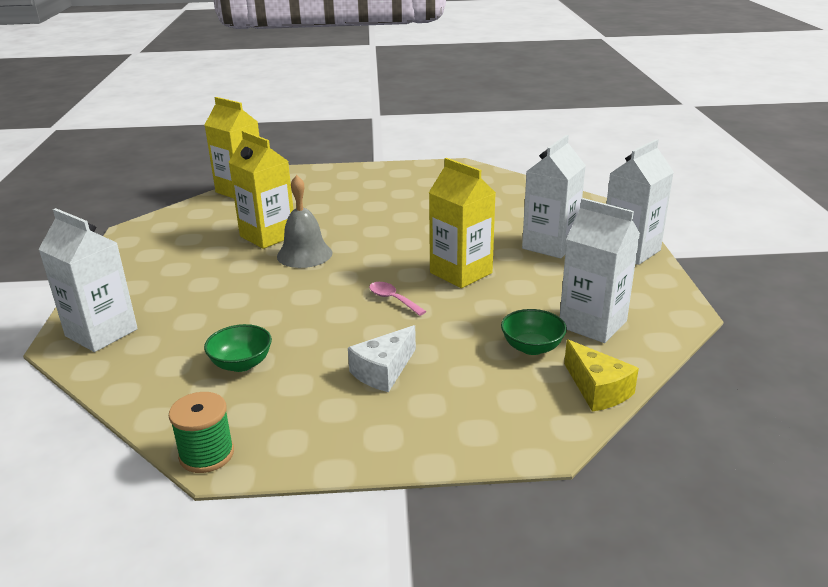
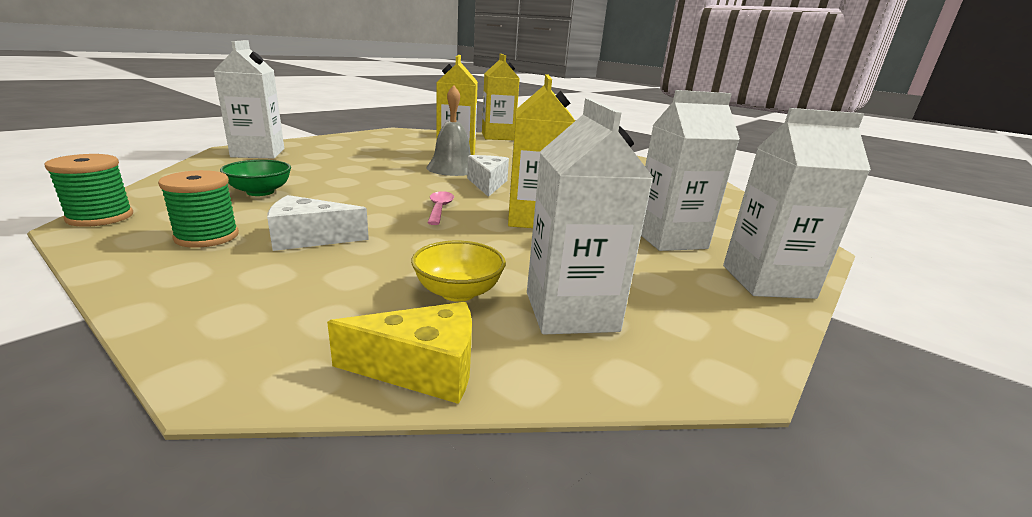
camera: 40 degrees right, 5 degrees down
green bowl [501,309,567,355] -> yellow bowl [411,241,506,302]
yellow cheese [564,339,639,412] -> yellow cheese turned 105 degrees counterclockwise [327,302,472,404]
none -> green spool [158,170,239,248]
none -> white cheese [467,155,509,197]

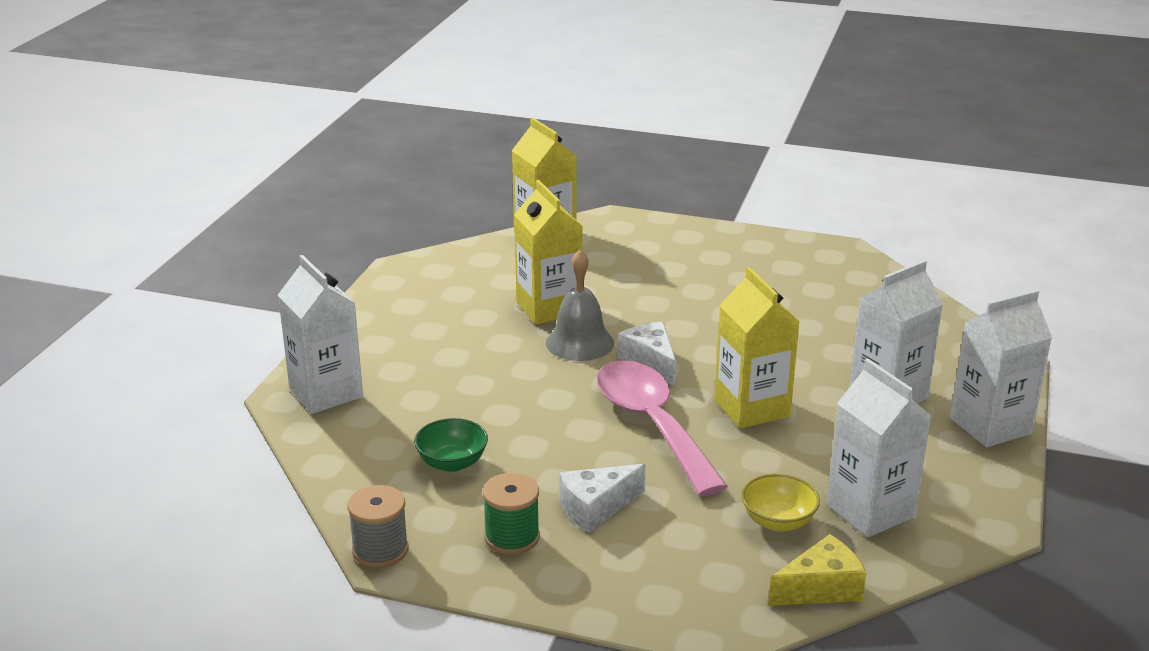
camera: 20 degrees left, 5 degrees up
green spool [44,154,133,227] -> grey spool [348,485,408,568]
pink spoon [428,191,454,225] -> pink spoon [596,360,728,496], size x2.48

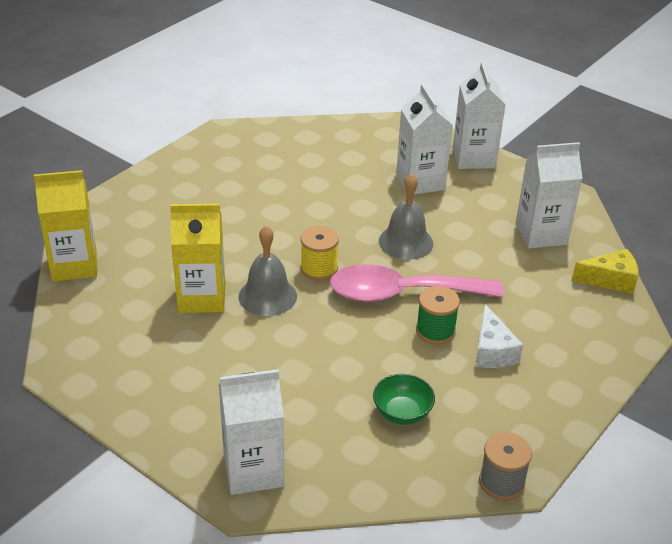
camera: 70 degrees left, 10 degrees up
green spool [483,473,540,555] -> green spool moved to [416,286,460,345]
white cheese [618,322,676,386] -> yellow spool [300,226,339,281]
yellow carton [714,267,800,429] -> grey bell [379,173,433,260]
yellow bowl [741,474,820,531] -> none
yellow cheese [768,534,866,606] -> yellow cheese turned 90 degrees clockwise [572,249,638,294]

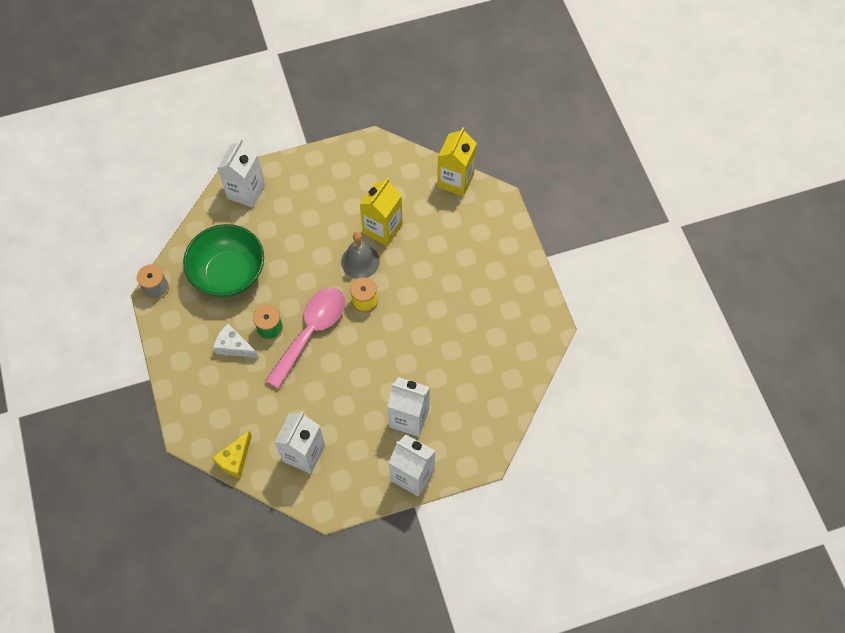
camera: 125 degrees right, 25 degrees up
green bowl [373,374,435,425] -> green bowl [183,224,264,297], size x2.18
grey bell [379,173,433,260] -> none

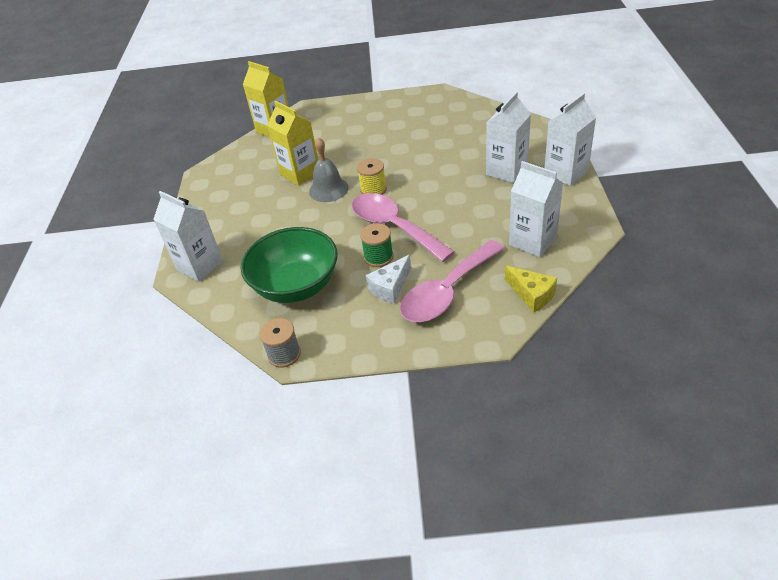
camera: 70 degrees left, 20 degrees down
none -> pink spoon [400,240,505,322]

